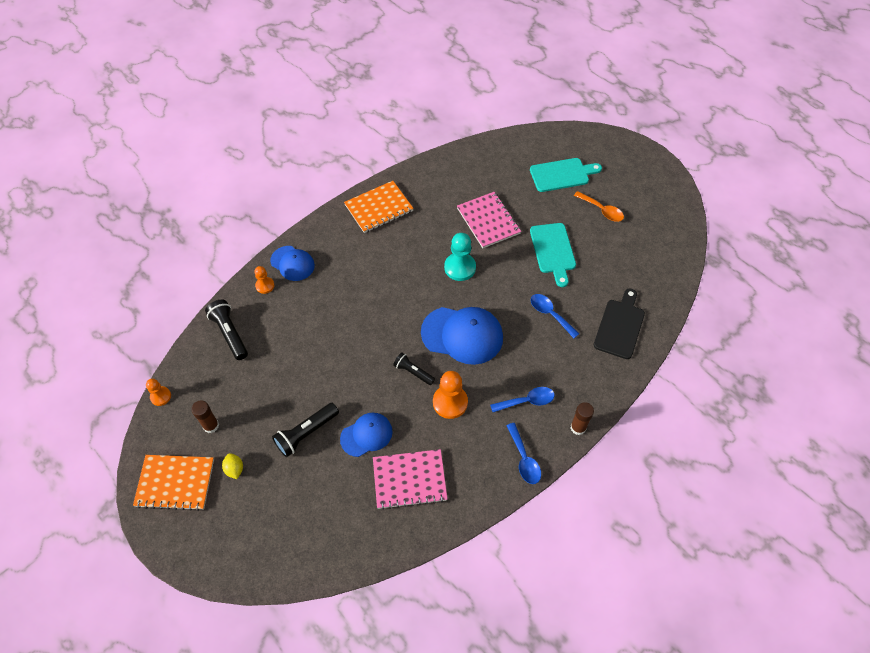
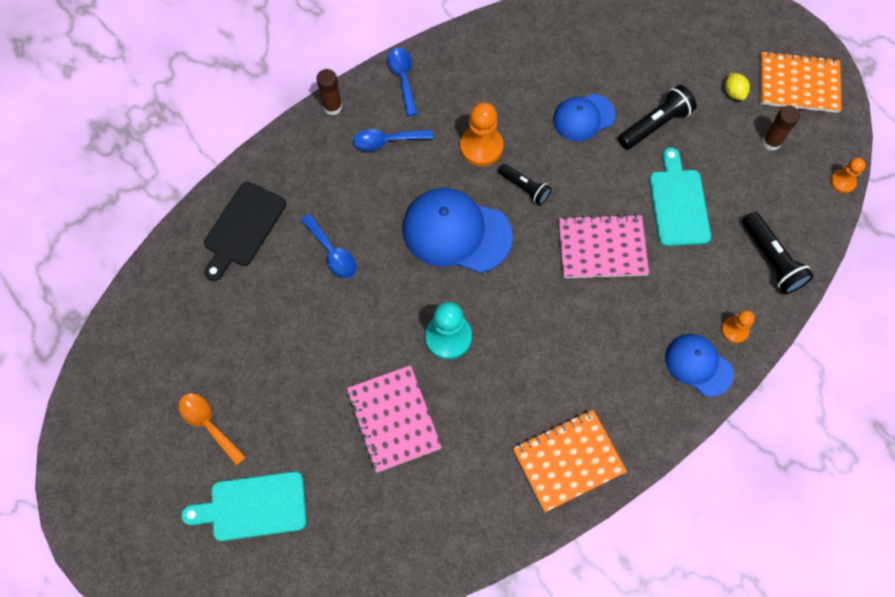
camera: 175 degrees left, 10 degrees up
pink notebook [373,449,447,510] -> pink notebook moved to [558,214,649,278]
turquoise cutting board [530,223,576,287] -> turquoise cutting board moved to [649,147,711,246]

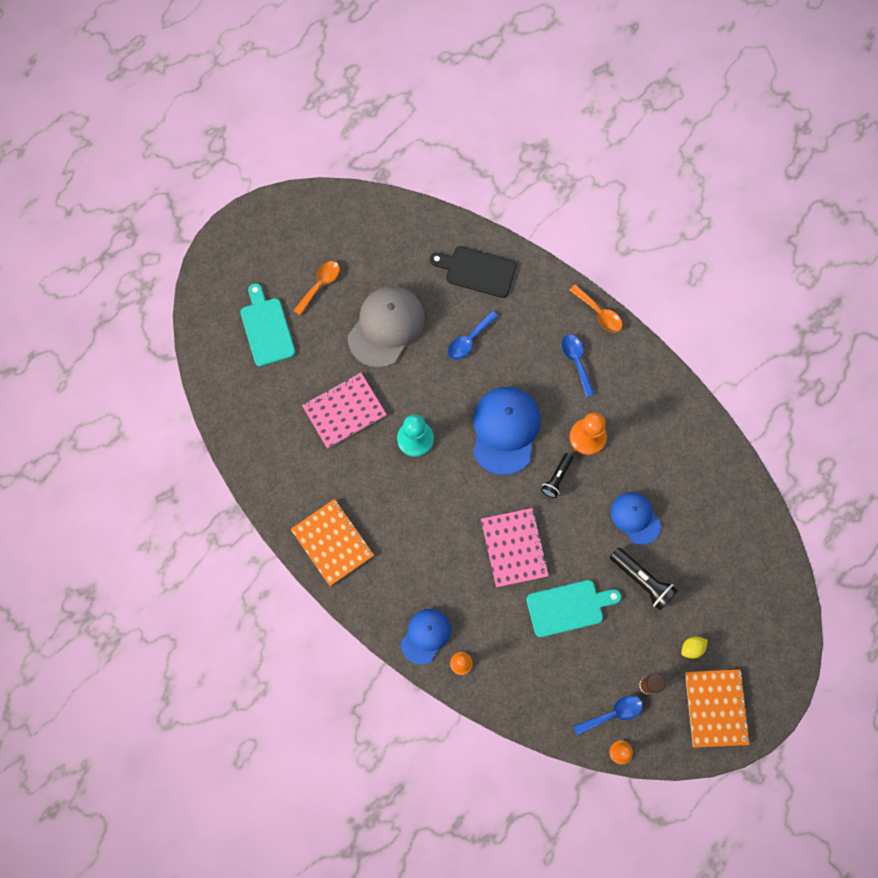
camera: 80 degrees right, 5 degrees up
brown glue stick [316,69,342,115] -> orange spoon [570,284,623,332]
blue spoon [387,48,417,116] -> blue spoon moved to [573,696,643,736]
black flashlight [742,212,814,294] -> none
none -> grey cap [348,286,425,368]

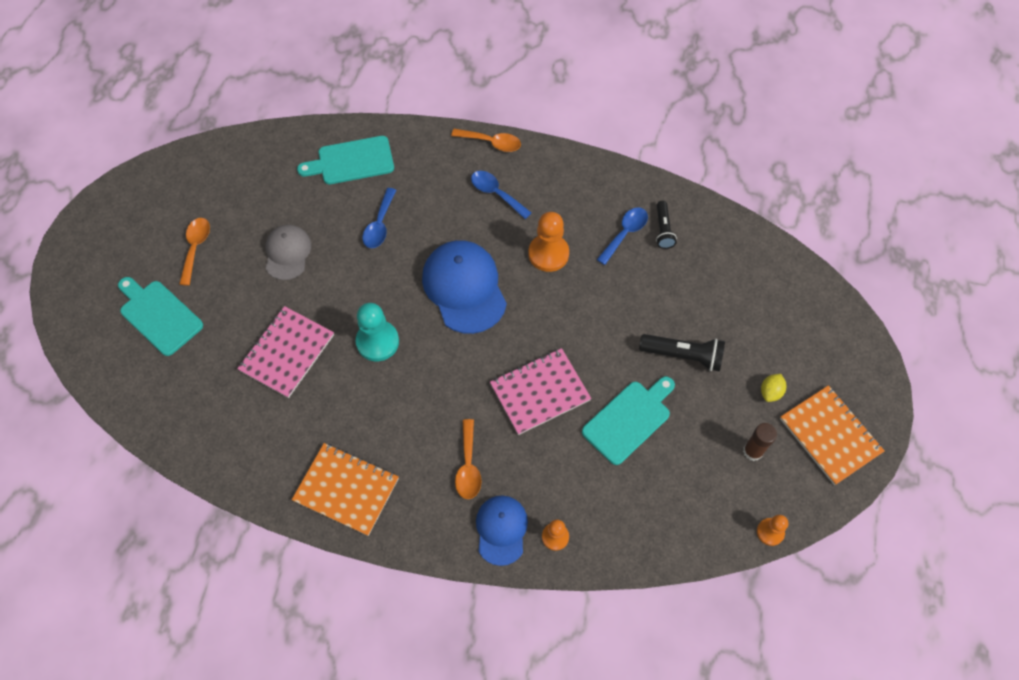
camera: 30 degrees left, 10 degrees down
grey cap [348,286,425,368] -> grey cap [266,225,311,280], size x0.60
black cutting board [430,246,517,298] -> turquoise cutting board [297,136,394,184]
pink notebook [481,508,549,587] -> pink notebook turned 75 degrees counterclockwise [490,348,591,435]
black flashlight [541,453,573,498] -> black flashlight moved to [656,201,677,249]
blue spoon [573,696,643,736] -> blue spoon moved to [597,208,648,265]
blue cap [611,492,661,545] -> none
none -> orange spoon [455,419,481,499]

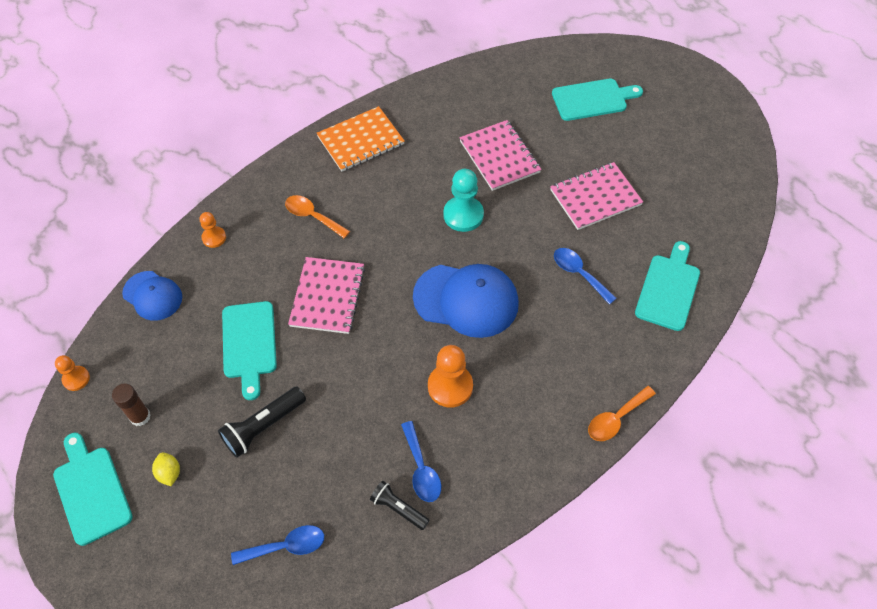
camera: 125 degrees right, 5 degrees down
orange spoon [179,218,210,286] -> none
grey cap [266,225,311,280] -> pink notebook [550,162,643,230]
blue spoon [471,171,531,219] -> blue spoon moved to [231,525,324,565]
blue cap [476,495,528,566] -> blue cap moved to [122,271,182,321]
orange notebook [780,385,885,485] -> turquoise cutting board [53,433,132,546]

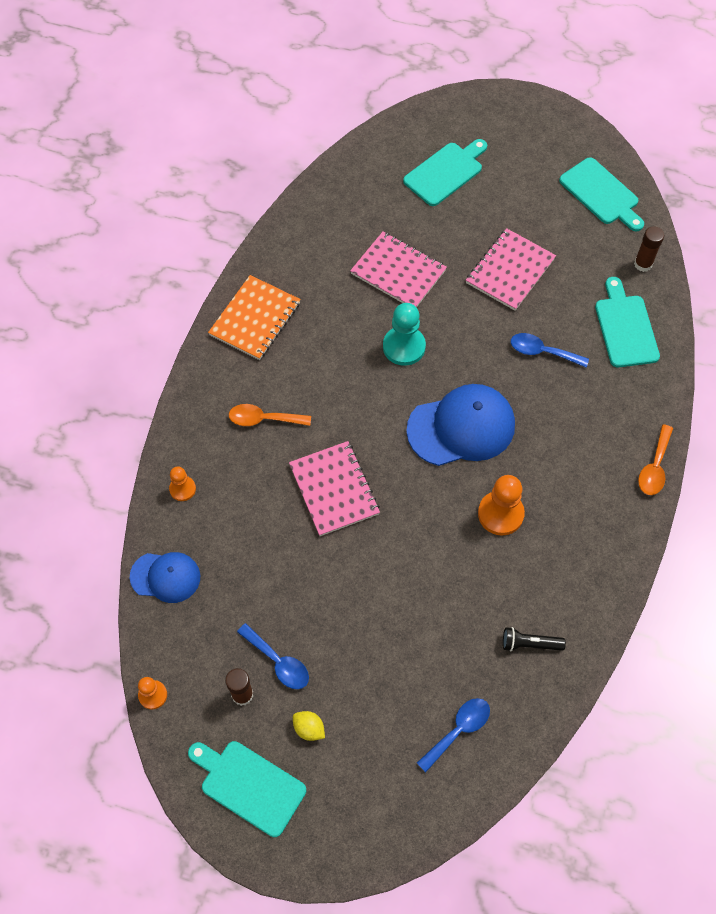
camera: 30 degrees left, 5 degrees up
black flashlight [218,387,306,458] -> none
turquoise cutting board [222,301,277,400] -> turquoise cutting board moved to [559,157,644,232]
blue spoon [401,421,441,502] -> blue spoon moved to [237,623,309,689]
none -> brown glue stick [634,226,664,272]

